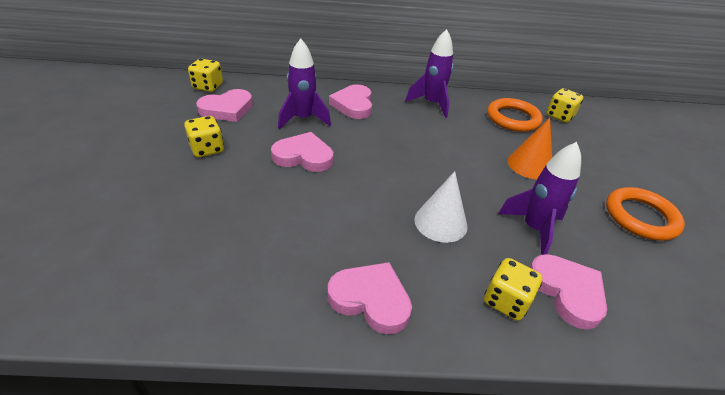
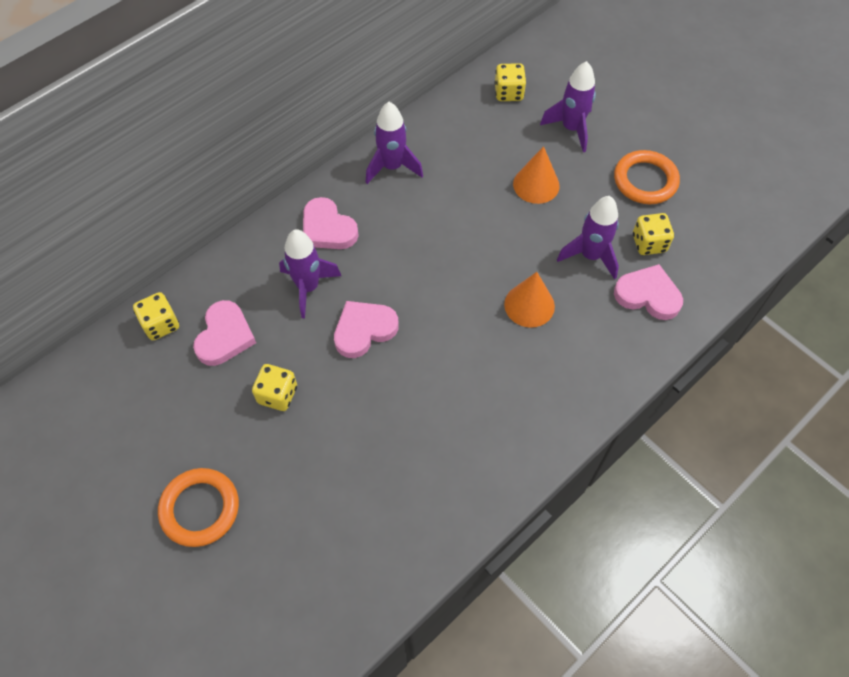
camera: 40 degrees left, 20 degrees up
pink heart [328,262,412,334] -> none
white cone [414,171,468,243] -> orange cone [504,272,555,328]
yellow dice [484,258,542,321] -> yellow dice moved to [633,213,674,255]
orange ring [487,98,543,132] -> orange ring moved to [158,468,239,547]
none -> purple rocket [540,61,596,152]

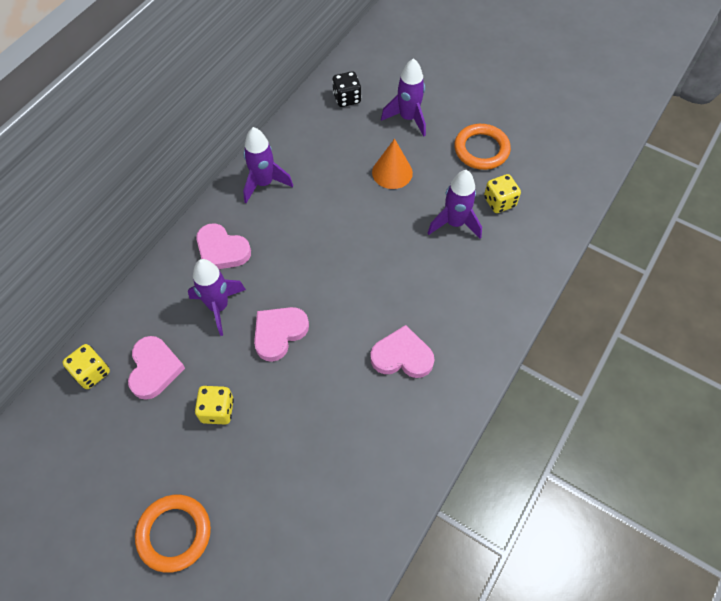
camera: 15 degrees left, 0 degrees up
yellow dice [494,63,526,101] -> black dice [332,71,361,107]
orange cone [504,272,555,328] -> none
pink heart [614,264,683,320] -> pink heart moved to [370,325,434,378]

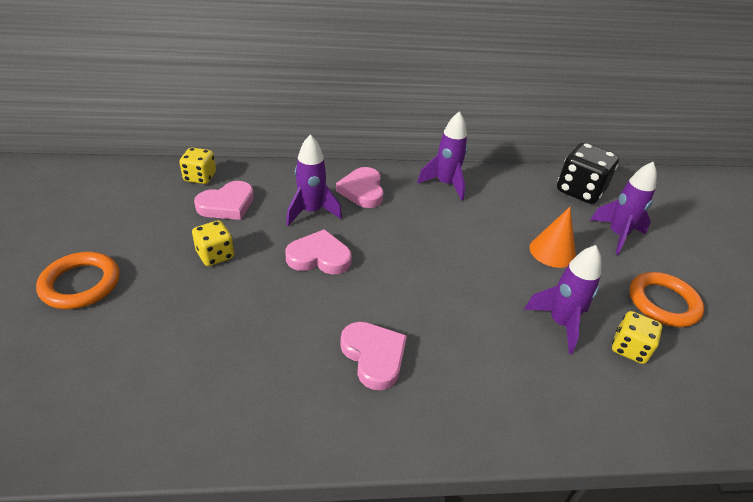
camera: 50 degrees right, 20 degrees down
black dice [332,71,361,107] -> black dice [557,142,619,204], size x1.66

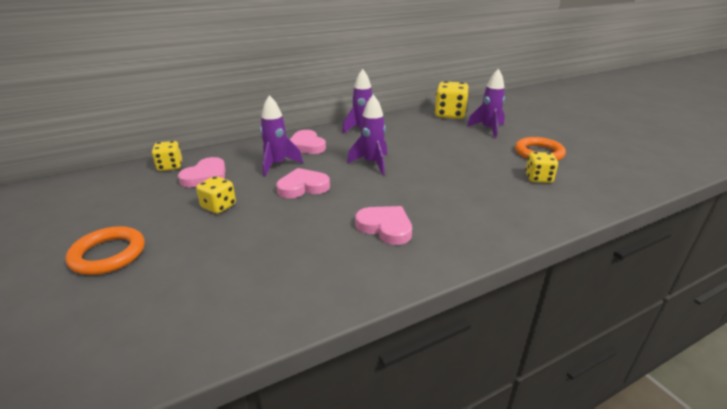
camera: 20 degrees left, 10 degrees down
purple rocket [524,245,602,354] -> purple rocket moved to [347,94,387,175]
orange cone [530,207,576,268] -> none
black dice [557,142,619,204] -> yellow dice [434,81,469,119]

